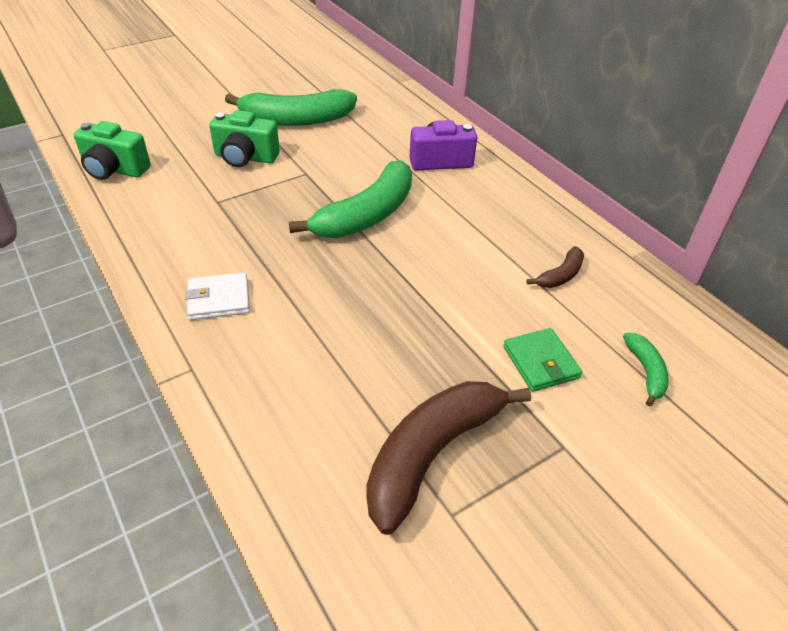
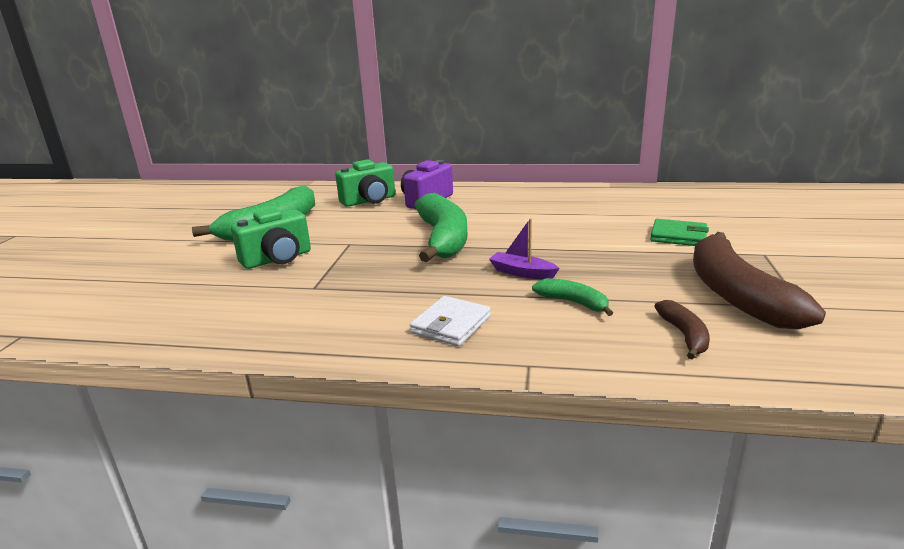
camera: 45 degrees left, 20 degrees down
green camera [74,121,151,180] -> green camera moved to [335,160,395,207]
brown banana [526,246,584,288] -> brown banana moved to [654,300,710,359]
green banana [623,333,669,407] -> green banana moved to [532,278,613,316]
none -> purple boat [489,218,560,280]

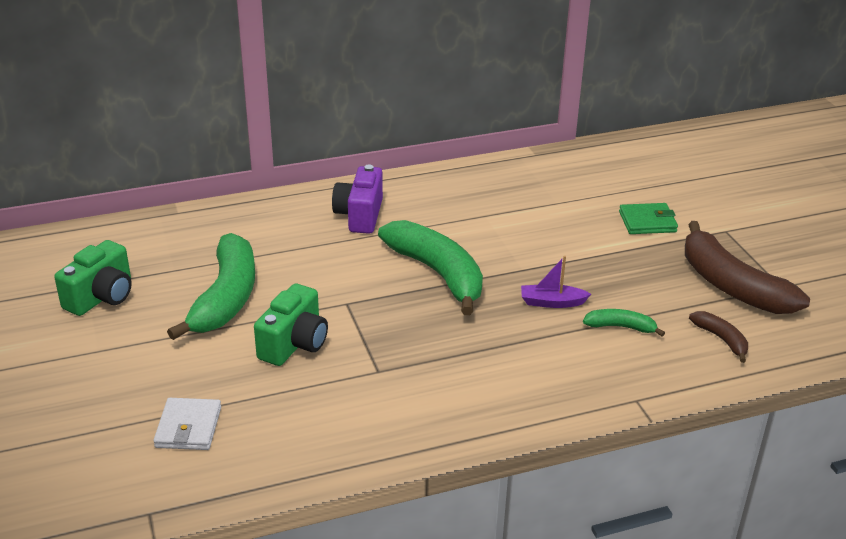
camera: 30 degrees left, 10 degrees up
green camera [335,160,395,207] -> green camera moved to [54,240,132,316]
white wallet [410,296,491,346] -> white wallet moved to [153,398,221,450]

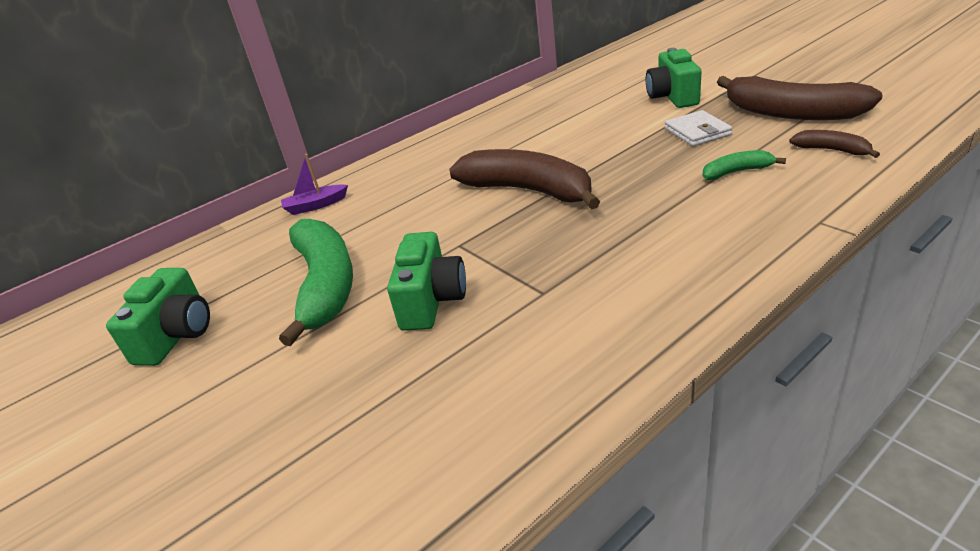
camera: 15 degrees left, 0 degrees up
white wallet [153,398,221,450] -> white wallet moved to [665,110,732,146]
purple camera [332,164,383,234] -> none
green banana [378,220,483,315] -> brown banana [449,149,600,210]
purple boat [521,256,591,308] -> purple boat moved to [281,154,348,215]
green wallet [619,203,678,234] -> green camera [646,48,702,108]

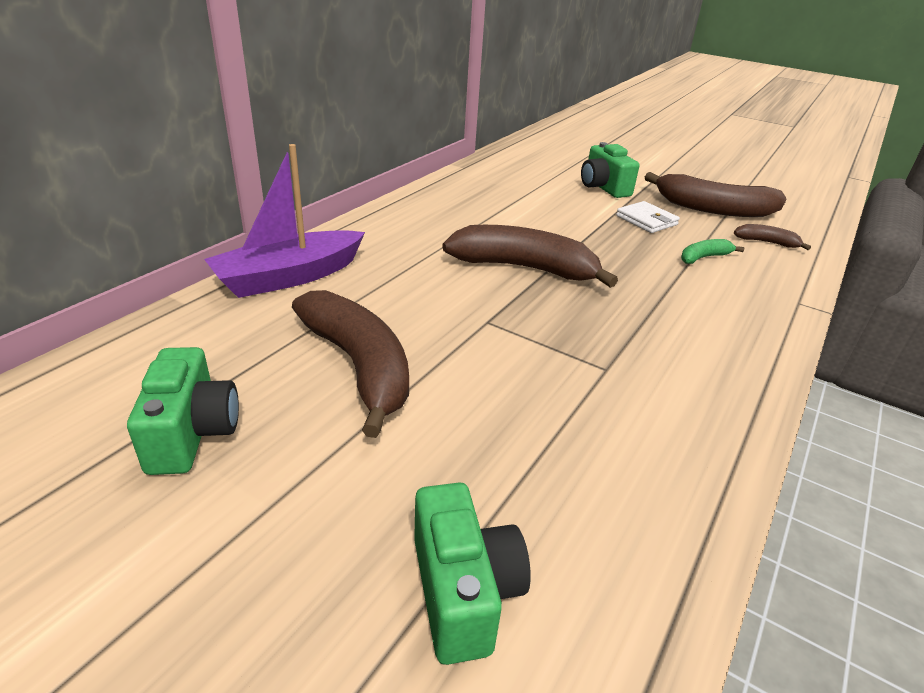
camera: 25 degrees left, 0 degrees up
green banana [279,219,353,346] -> brown banana [292,290,409,438]
purple boat [281,154,348,215] -> purple boat [204,144,365,298], size x2.07
green camera [387,232,466,331] -> green camera moved to [414,483,531,665]

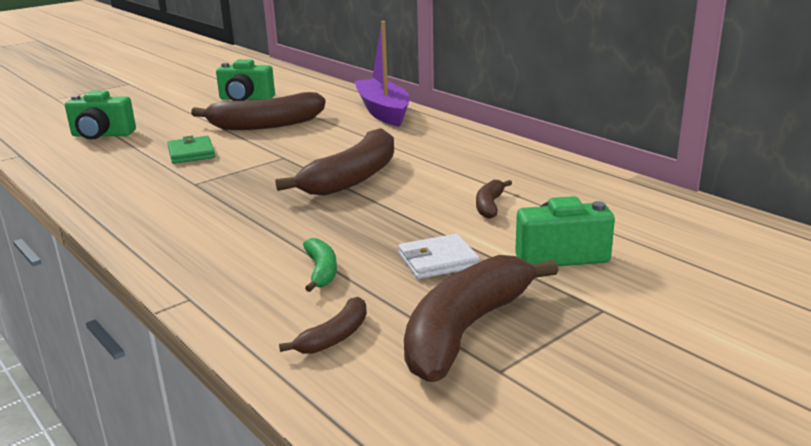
camera: 110 degrees right, 10 degrees down
none -> green wallet [167,136,215,164]
none -> brown banana [476,180,512,219]

